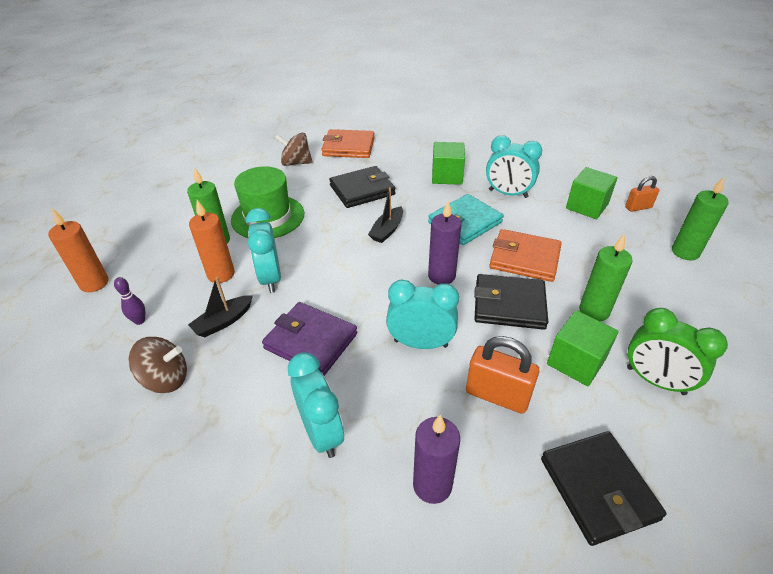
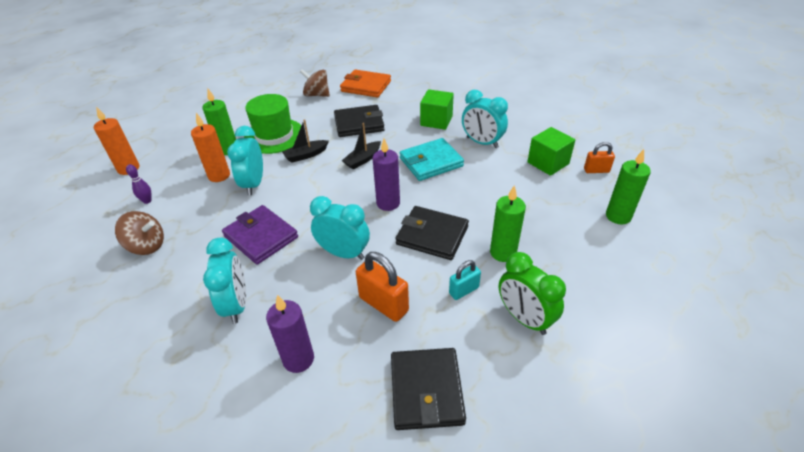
camera: 15 degrees right, 0 degrees up
black boat [188,277,253,337] -> black boat moved to [282,119,329,163]
orange wallet [489,229,562,282] -> none
green cube [547,310,619,386] -> turquoise padlock [449,260,481,300]

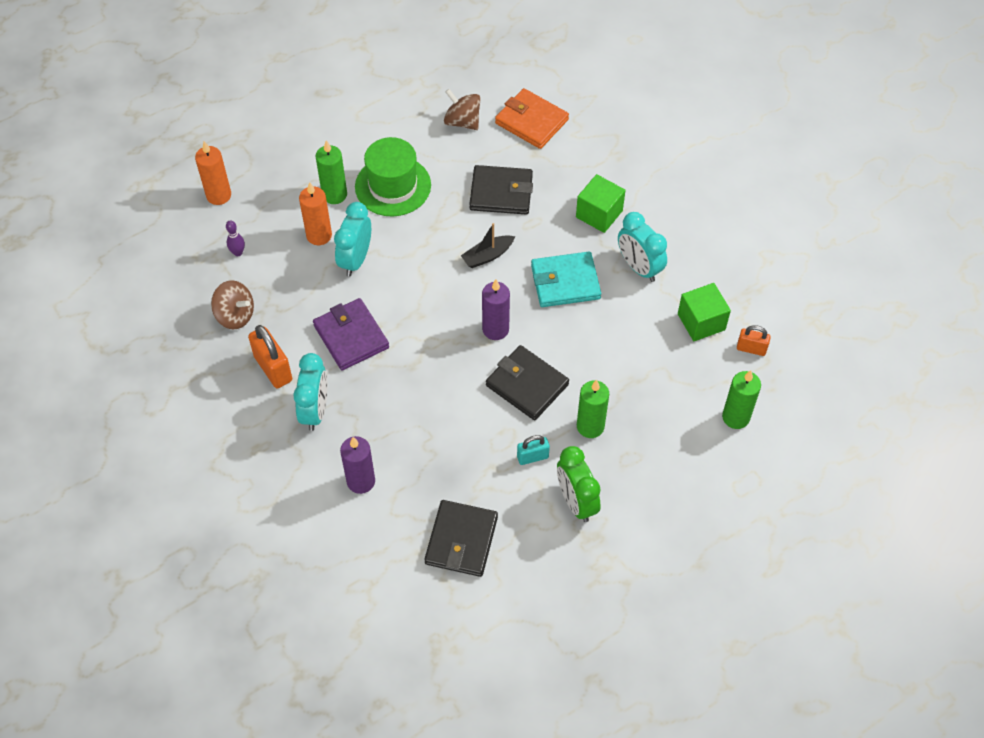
camera: 15 degrees right, 15 degrees up
black boat [282,119,329,163] -> none
turquoise clock [310,196,370,260] -> none
orange padlock [356,252,409,322] -> orange padlock moved to [248,325,292,388]

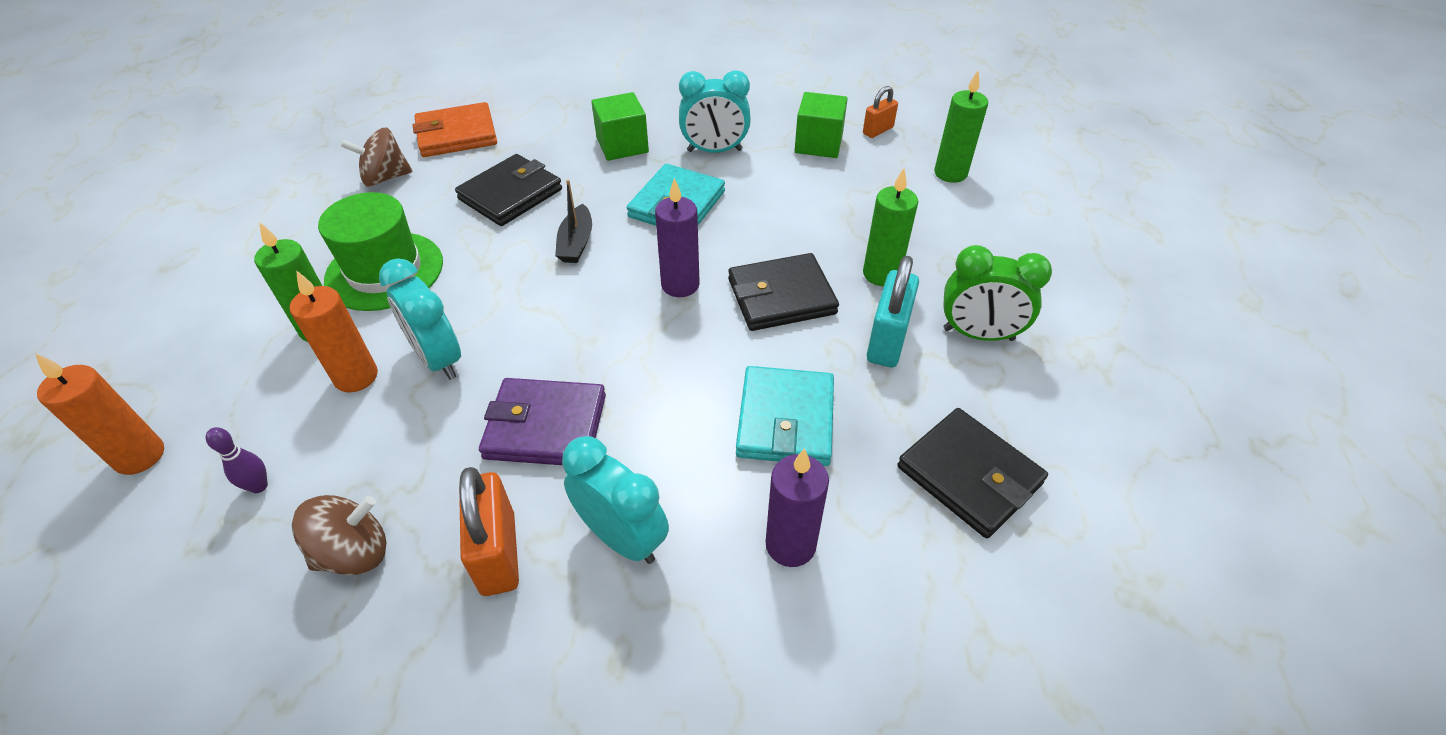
camera: 55 degrees left, 10 degrees down
orange padlock [248,325,292,388] -> orange padlock turned 75 degrees clockwise [459,467,519,596]
turquoise padlock [517,435,550,465] -> turquoise padlock [867,256,919,368], size x1.66
none -> turquoise wallet [736,366,834,466]

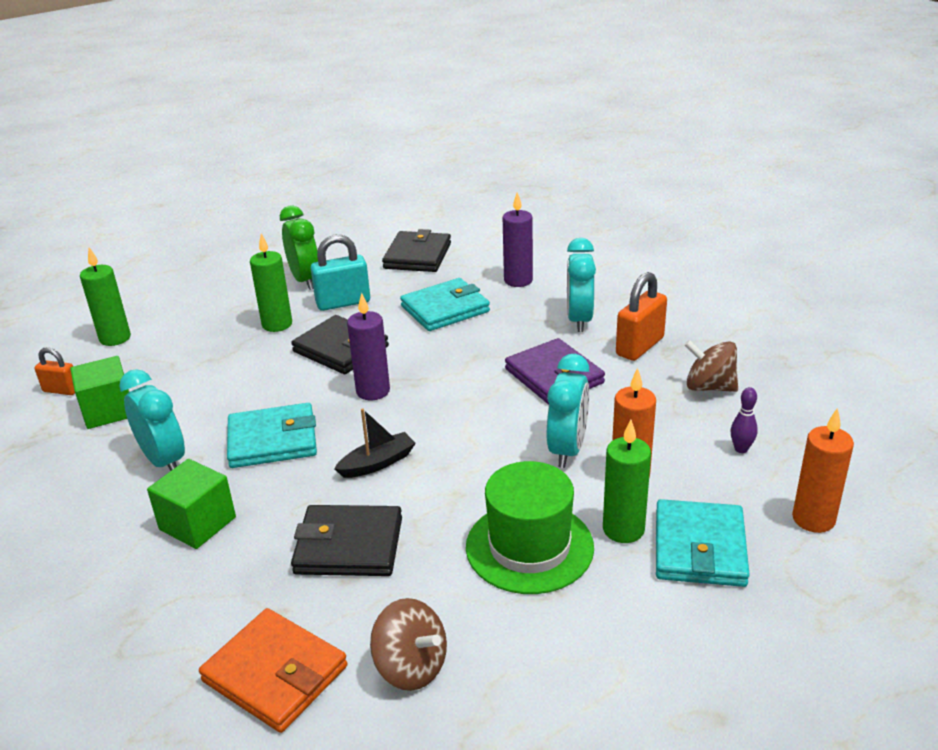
camera: 125 degrees left, 15 degrees down
none -> turquoise wallet [656,499,750,587]

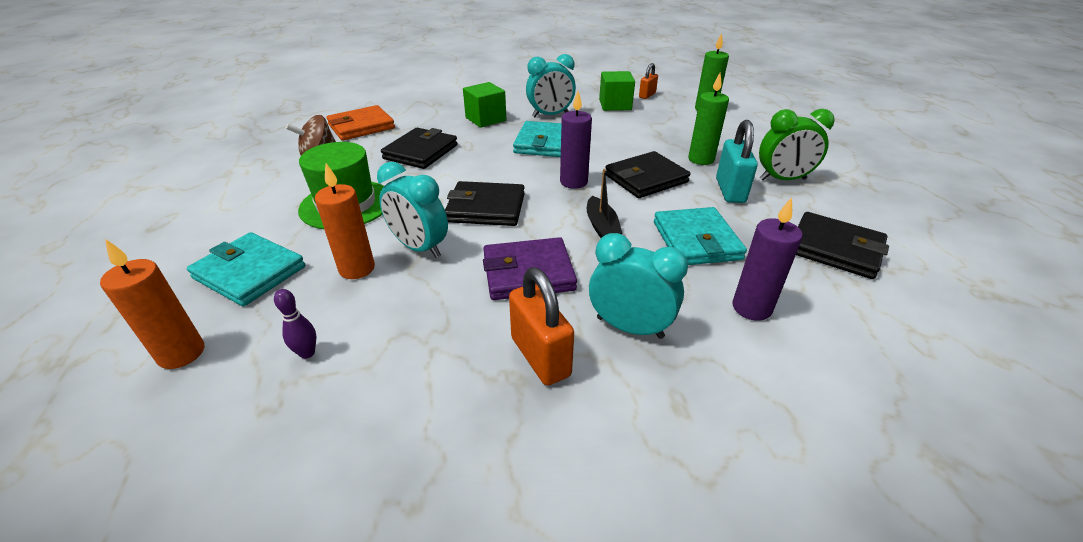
camera: 110 degrees right, 5 degrees up
black boat [334,408,416,478] -> black boat moved to [587,169,622,238]
green candle [603,420,651,543] -> none
brown spinning top [684,340,738,392] -> none
none -> black wallet [445,181,525,226]

